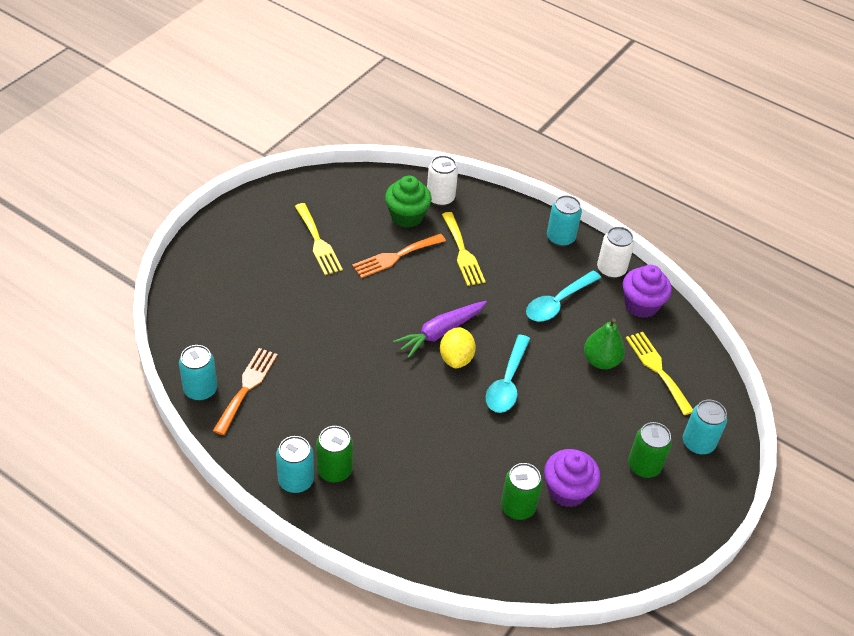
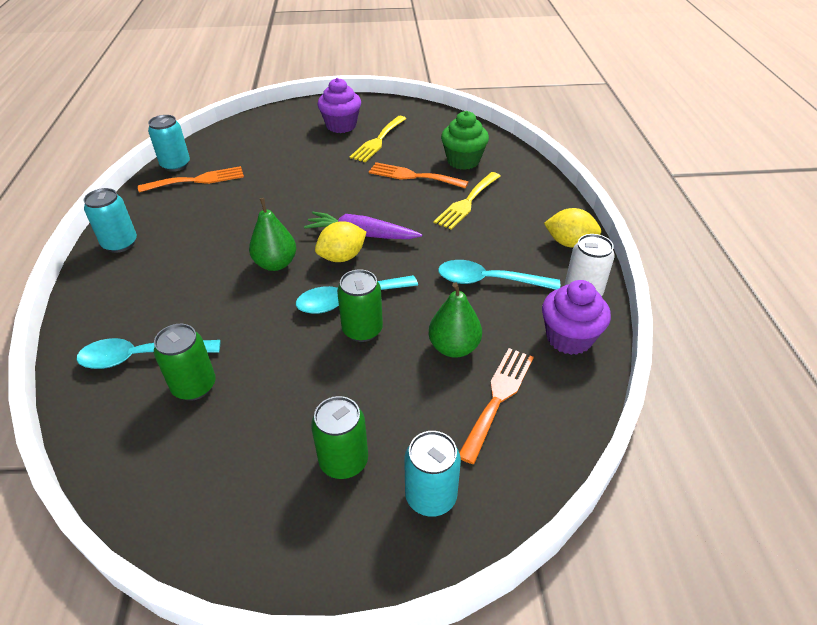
camera: 55 degrees right, 5 degrees down
green can [316,426,353,483] -> green can moved to [337,269,383,342]
white can [427,155,458,206] -> none
purple cupcake [544,449,600,507] -> purple cupcake moved to [318,78,361,133]
turquoise can [547,195,582,247] -> yellow lemon [544,208,601,248]
yellow fork [626,332,693,415] -> orange fork [459,348,534,464]
none -> turquoise spoon [77,338,220,369]
none -> green pear [249,198,296,271]

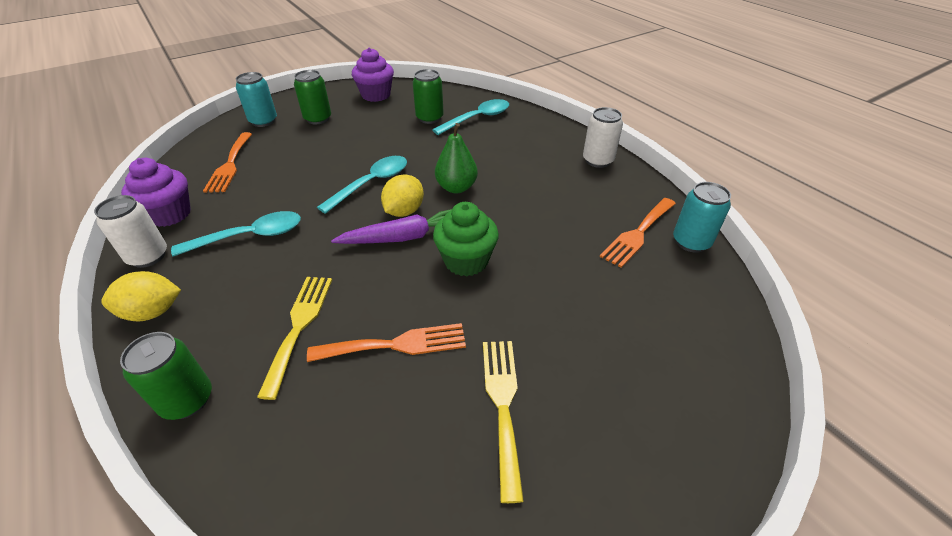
camera: 150 degrees right, 0 degrees up
turquoise can [84,188,137,253] -> white can [583,107,623,168]
purple cupcake [318,78,361,133] -> purple cupcake moved to [352,48,394,102]
green can [337,269,383,342] -> green can moved to [120,332,212,420]
green pear [429,282,482,358] -> none
green cupcake [441,111,489,170] -> green cupcake moved to [433,202,499,277]

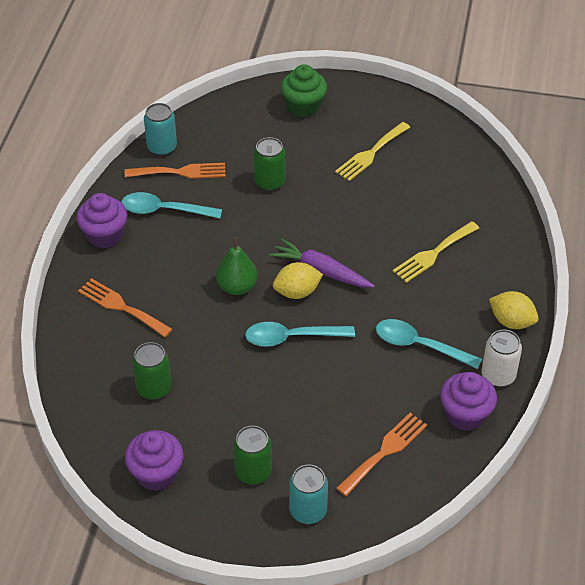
camera: 135 degrees left, 5 degrees up
green can [120,332,212,420] -> green can moved to [254,137,285,191]
orange fork [307,323,466,362] -> orange fork moved to [78,278,173,337]
turquoise spoon [432,99,509,135] -> turquoise spoon moved to [122,192,222,218]
green cupcake [433,202,499,277] -> green cupcake moved to [281,64,327,118]
white can [583,107,623,168] -> purple cupcake [76,193,127,249]

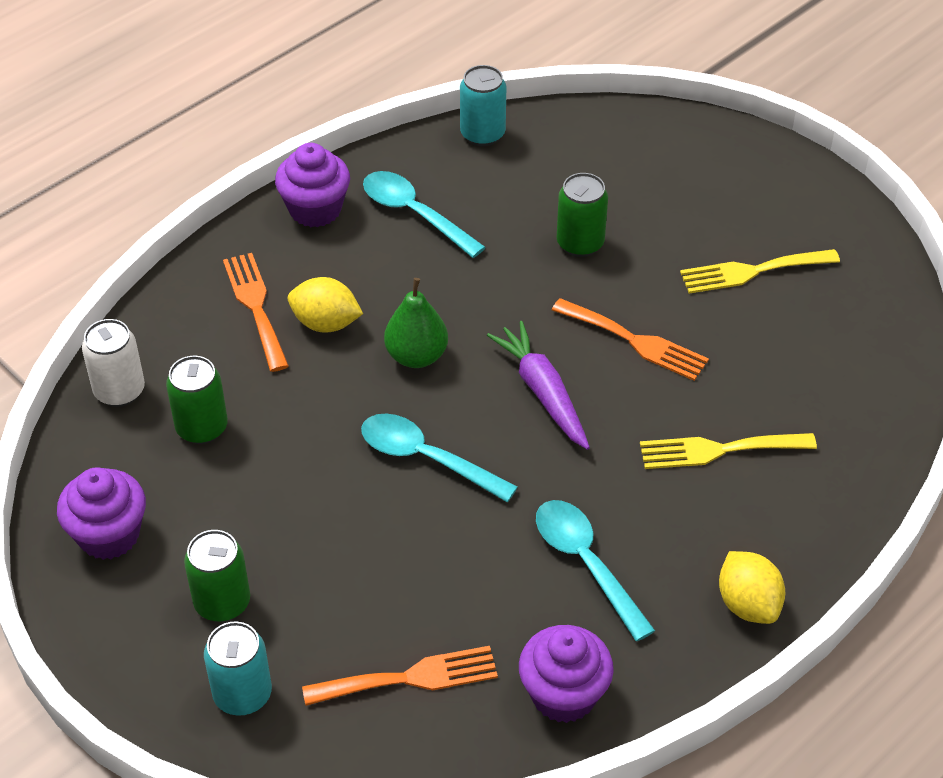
camera: 35 degrees right, 0 degrees up
orange fork [125,163,226,179] -> orange fork moved to [552,298,709,381]
yellow lemon [273,262,323,299] -> yellow lemon moved to [288,277,363,332]
green cupcake [281,64,327,118] -> none
white can [482,329,522,387] -> white can moved to [82,319,145,407]

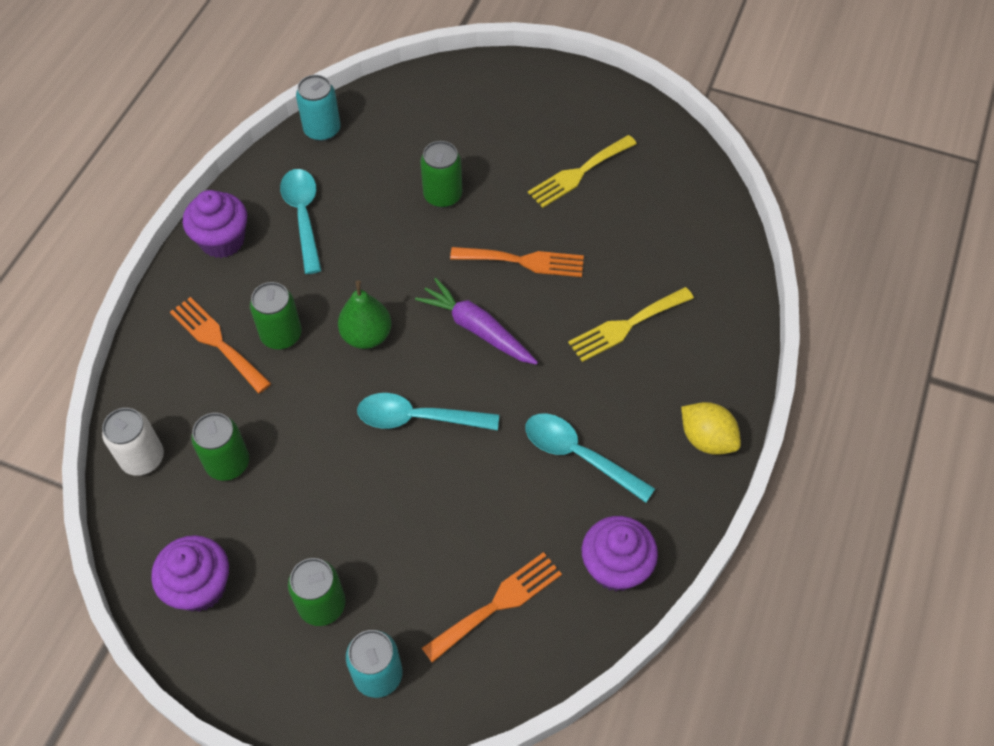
camera: 25 degrees left, 10 degrees up
yellow lemon [288,277,363,332] -> green can [250,282,302,349]
turquoise spoon [363,171,486,258] -> turquoise spoon turned 60 degrees clockwise [280,169,322,274]

